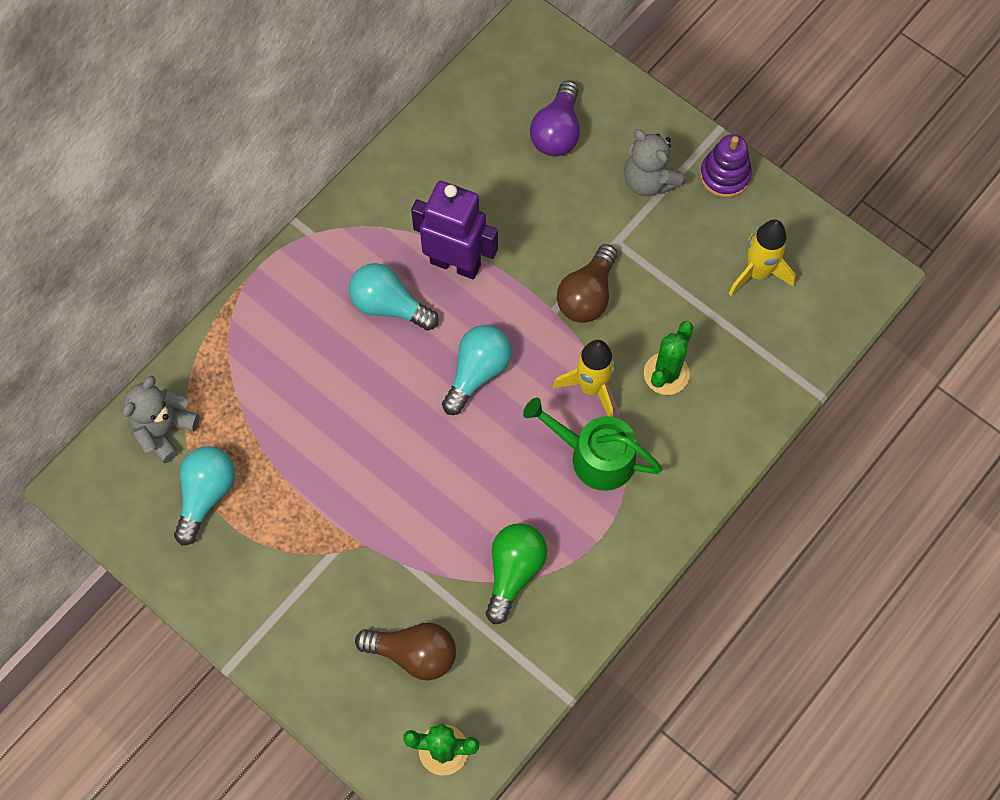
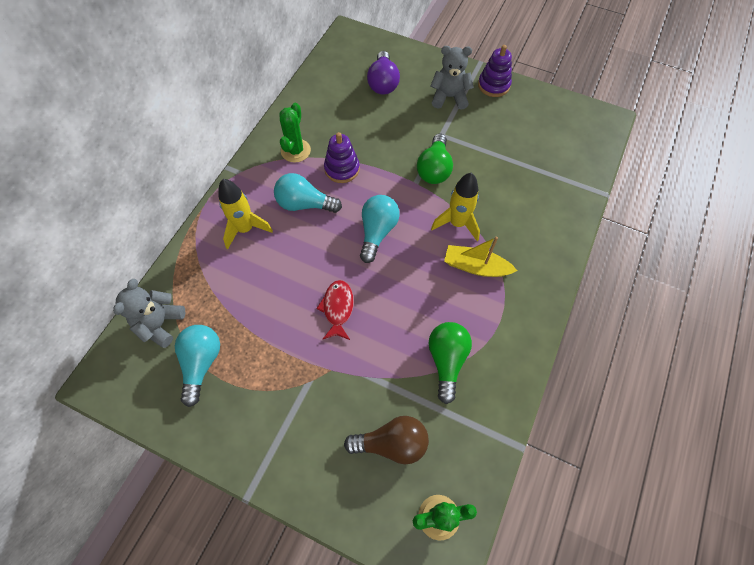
camera: 15 degrees left, 5 degrees down
purple robot [411,181,498,279] -> purple stacking toy [324,132,360,183]
green watering can [523,397,662,491] -> yellow boat [444,237,517,277]
brown light bulb [557,244,617,323] -> green light bulb [417,134,453,184]
grey teddy bear [624,129,686,196] -> grey teddy bear turned 150 degrees clockwise [431,46,474,109]
green cactus [644,321,693,395] -> green cactus moved to [279,103,311,163]
yellow rocket [729,219,796,296] -> yellow rocket moved to [218,179,273,249]
none -> red fish [316,280,354,340]

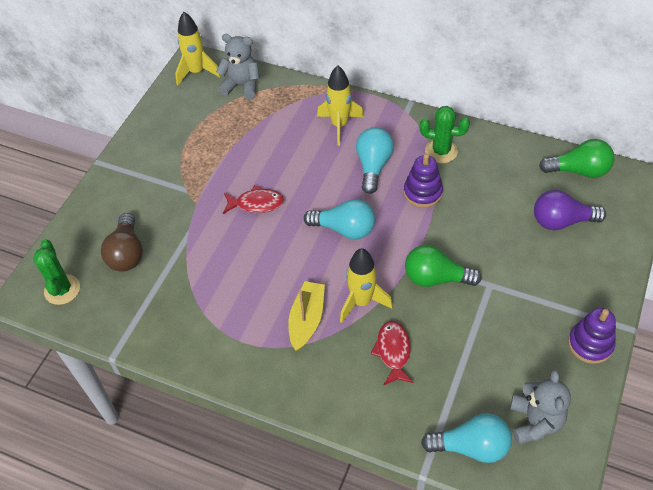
camera: 90 degrees right, 10 degrees down
turquoise light bulb [175,325,220,407] -> turquoise light bulb moved to [421,413,512,463]
green light bulb [428,322,472,404] -> green light bulb moved to [539,139,614,178]
grey teddy bear [431,46,474,109] -> grey teddy bear moved to [510,370,571,445]
none -> yellow rocket [175,12,221,85]
none -> red fish [371,321,414,385]

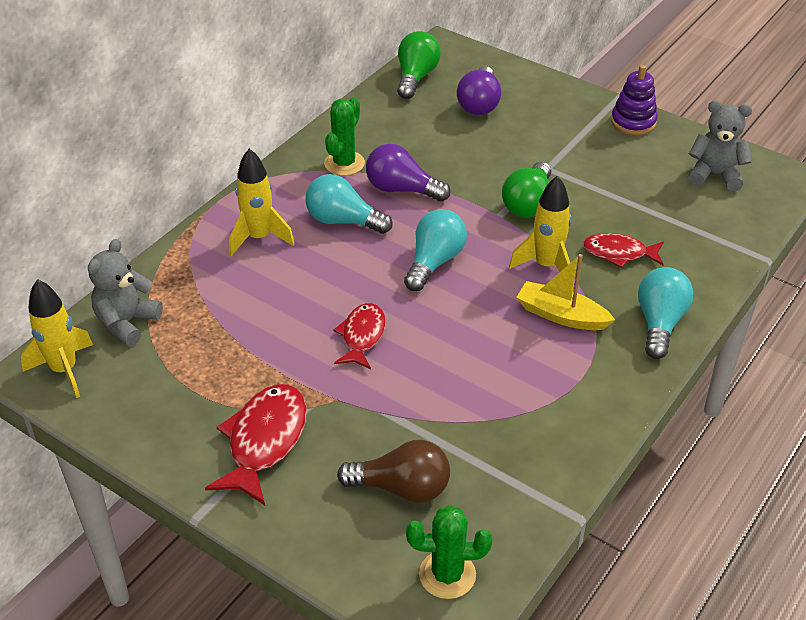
camera: 80 degrees left, 10 degrees down
purple stacking toy [404,154,443,208] -> purple light bulb [366,144,450,202]
turquoise light bulb [421,413,512,463] -> turquoise light bulb moved to [638,267,693,359]
none -> red fish [205,384,307,505]

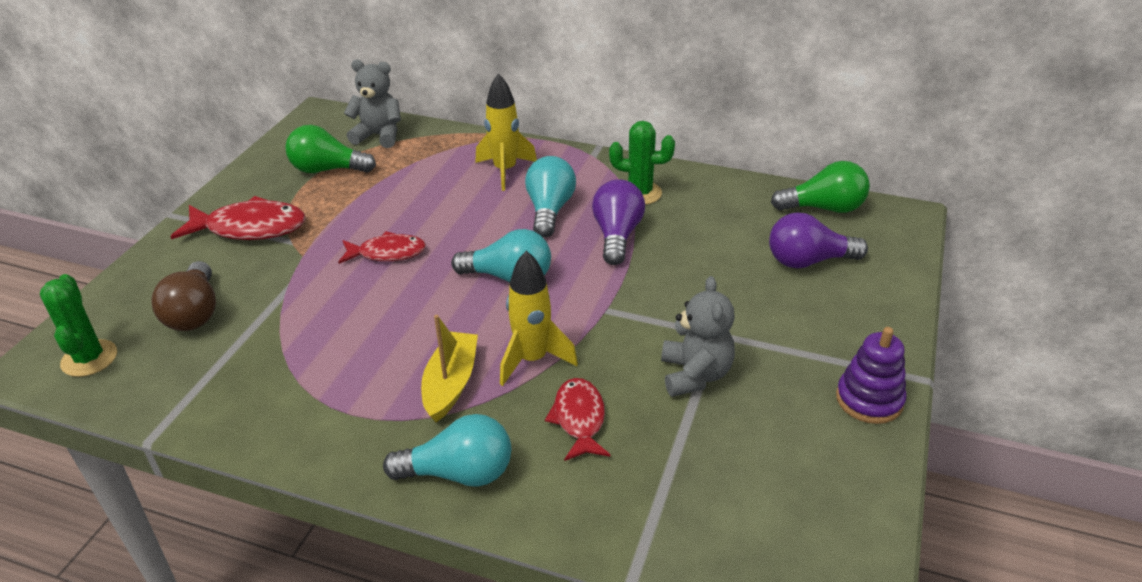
camera: 75 degrees right, 5 degrees down
yellow rocket [21,279,93,398] -> none
green light bulb [502,162,551,218] -> green light bulb moved to [285,125,376,173]
grey teddy bear [689,100,752,191] -> grey teddy bear moved to [661,276,735,397]

